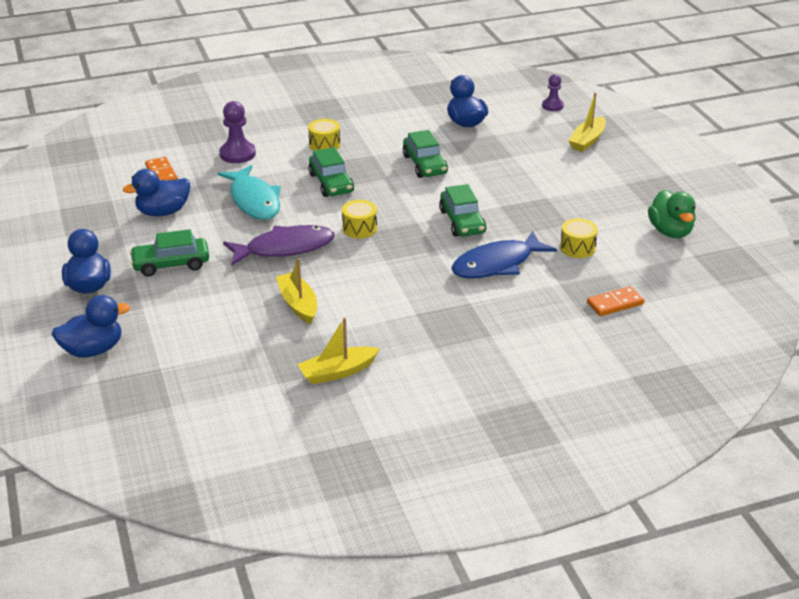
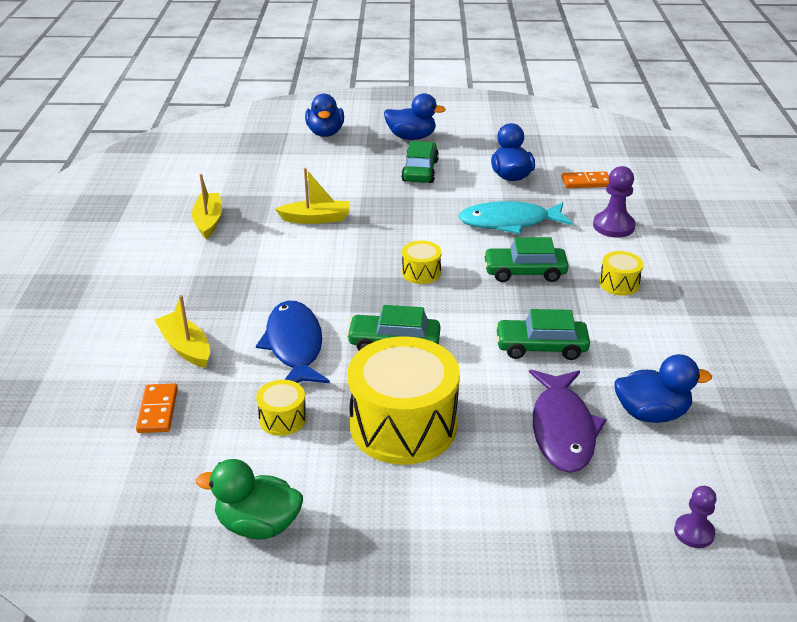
camera: 110 degrees right, 0 degrees up
purple fish [223,225,335,266] -> purple fish moved to [529,370,606,473]
yellow boat [568,93,606,152] -> yellow boat moved to [155,295,210,368]
none -> yellow drum [348,336,460,465]

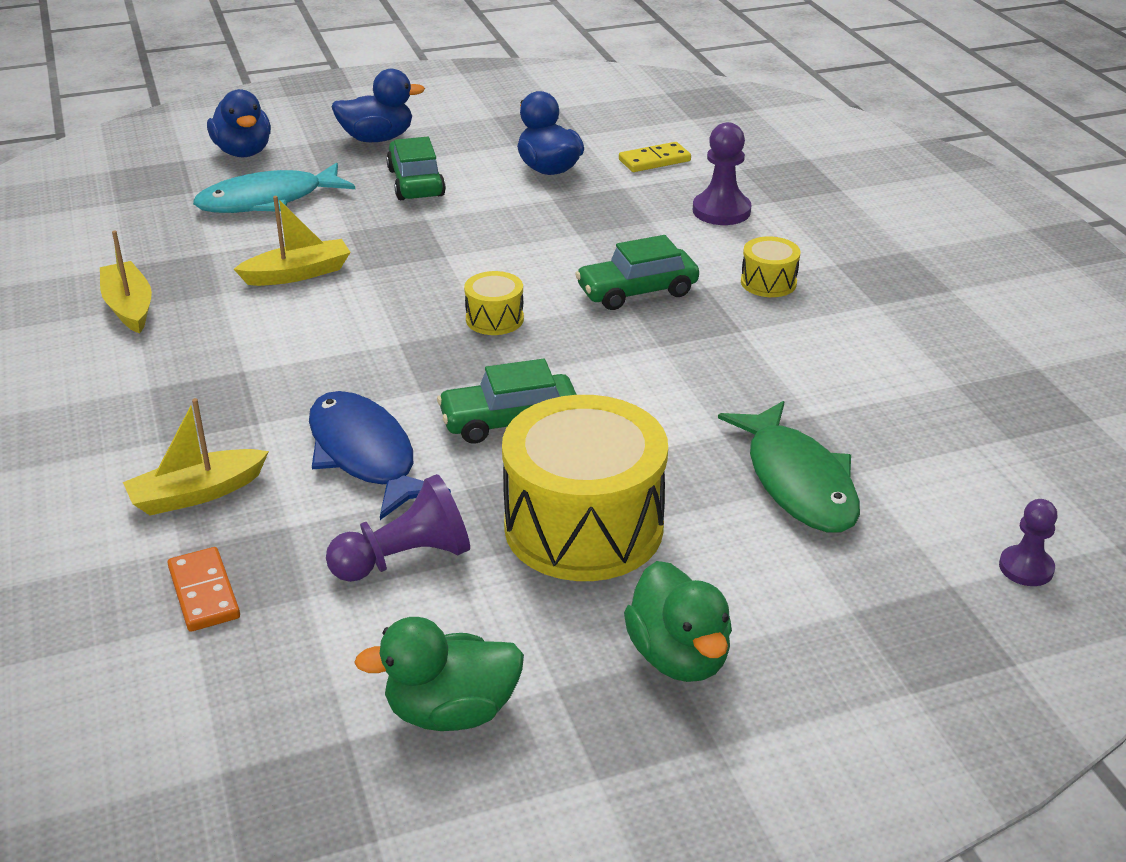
camera: 20 degrees left, 0 degrees up
yellow boat [155,295,210,368] -> yellow boat turned 60 degrees counterclockwise [123,398,269,515]
yellow drum [256,380,307,436] -> purple pawn [326,474,470,582]
turquoise fish [458,201,573,234] -> turquoise fish moved to [193,163,355,213]
green car [495,309,590,360] -> none
purple fish [529,370,606,473] -> green fish [718,401,860,532]
orange domino [562,171,609,188] -> yellow domino [619,142,691,172]
blue duck [614,354,712,423] -> none
none -> green duck [624,561,732,682]

